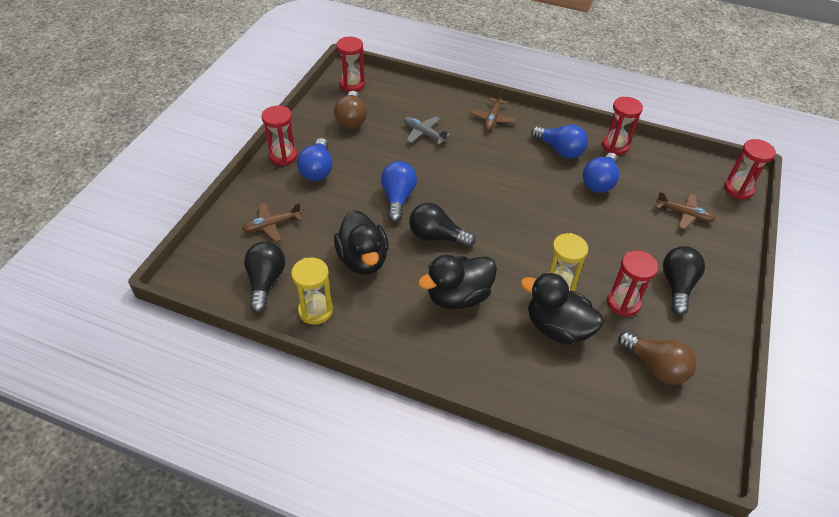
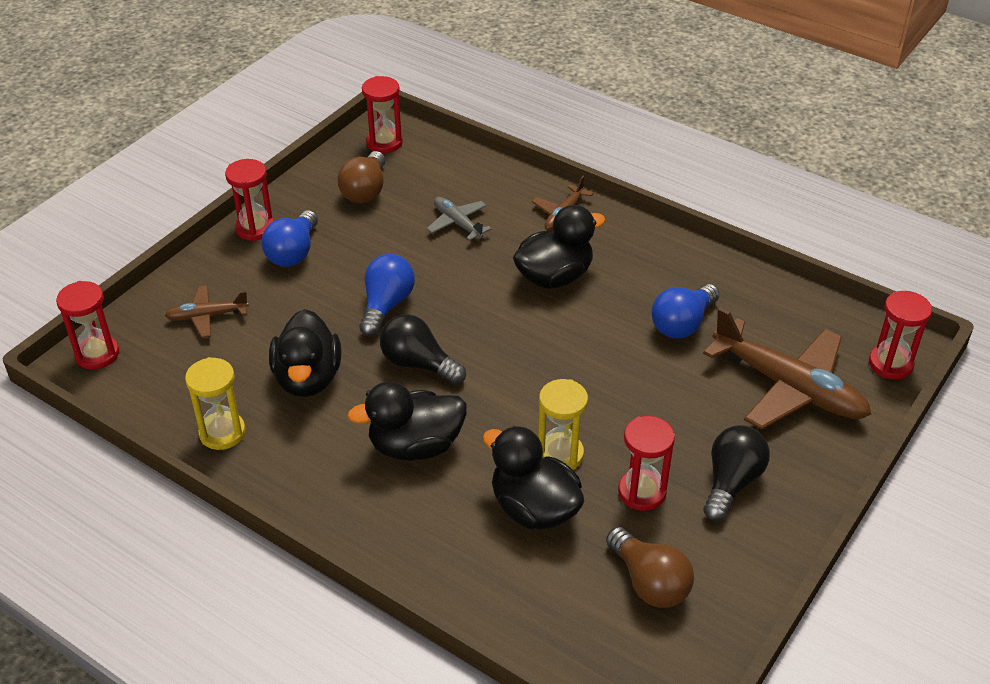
camera: 15 degrees right, 5 degrees down
black light bulb [244,242,285,313] -> none
blue light bulb [531,124,588,159] -> none
red hourglass [602,97,643,155] -> red hourglass moved to [56,281,119,370]
brown plane [656,191,716,230] -> brown plane [703,308,871,429], size x2.01
none -> black duck [513,205,605,289]

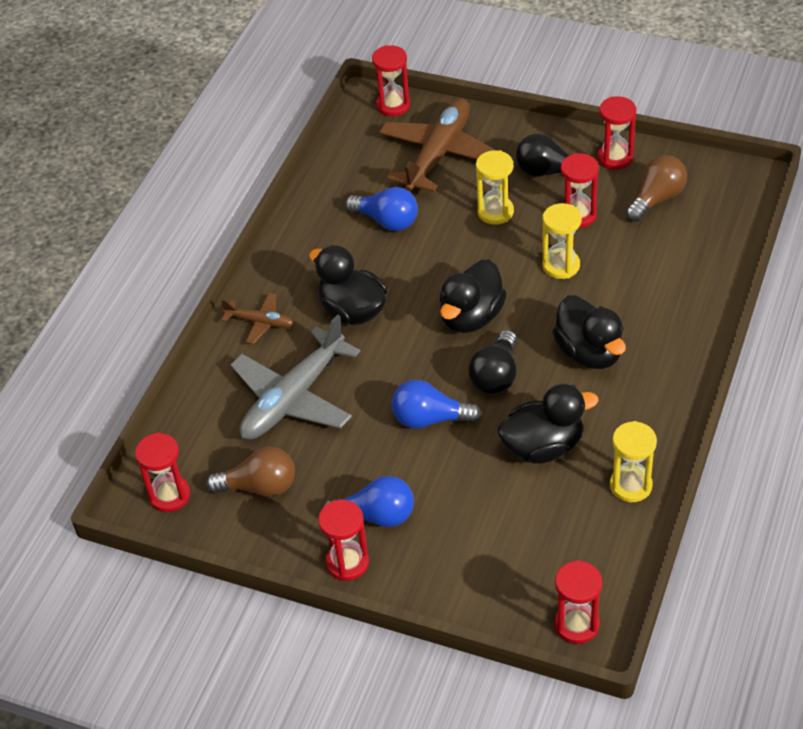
camera: 100 degrees left, 5 degrees up
brown plane [165,285,249,338] -> none
grey plane [427,197,491,241] -> grey plane [230,315,361,440], size x2.01
black duck [483,426,584,530] -> black duck moved to [440,259,507,333]
none -> yellow hourglass [476,150,514,225]
none -> red hourglass [597,96,636,170]

